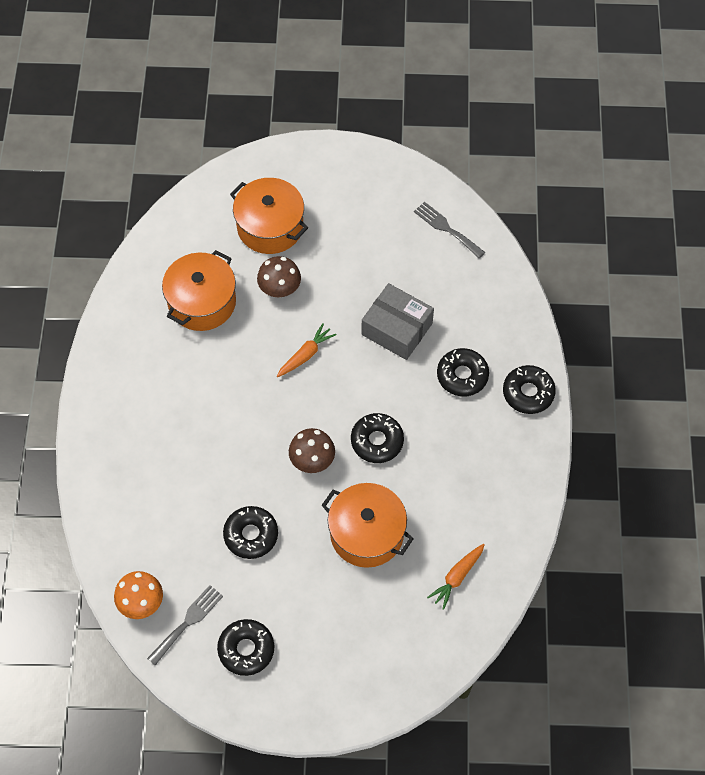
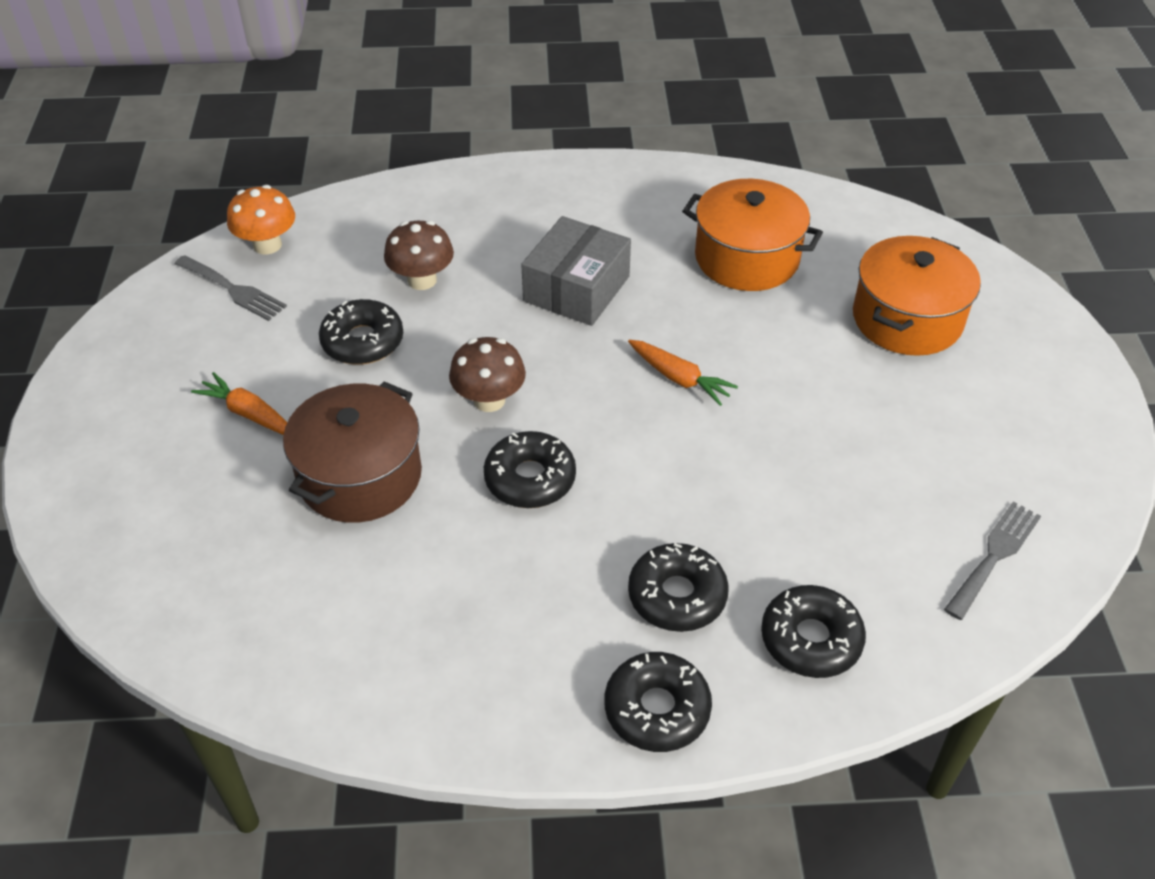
camera: 85 degrees right, 15 degrees down
black donut [217,619,274,676] -> black donut moved to [761,585,866,678]
brown mushroom [257,256,301,297] -> brown mushroom moved to [384,220,454,290]
orange pot [321,483,413,568] -> brown pot [283,382,422,523]
grey box [362,283,434,360] -> grey box moved to [521,216,631,326]
orange carrot [427,544,485,610] -> orange carrot moved to [191,372,287,435]

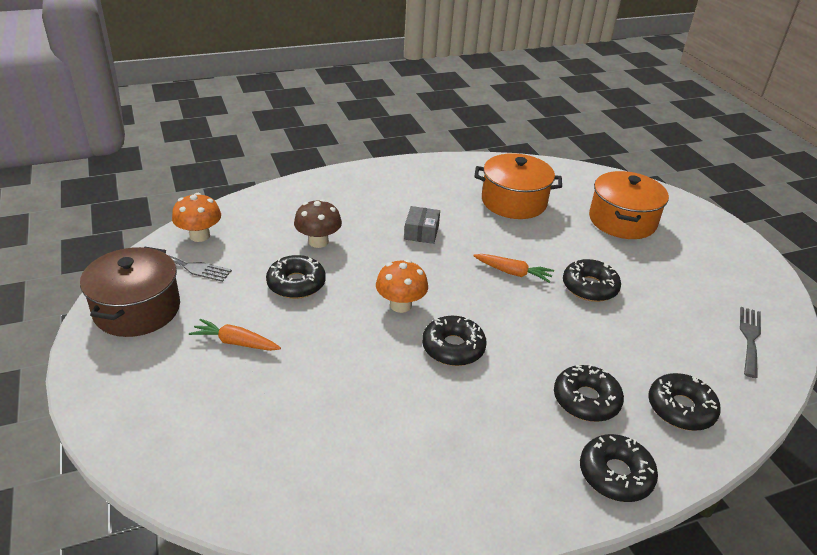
camera: 20 degrees left, 10 degrees down
brown pot [283,382,422,523] -> brown pot moved to [80,247,180,337]
brown mushroom [449,337,526,412] -> orange mushroom [376,259,428,313]
grey box [521,216,631,326] -> grey box [404,206,440,244], size x0.59
none -> black donut [563,259,621,302]

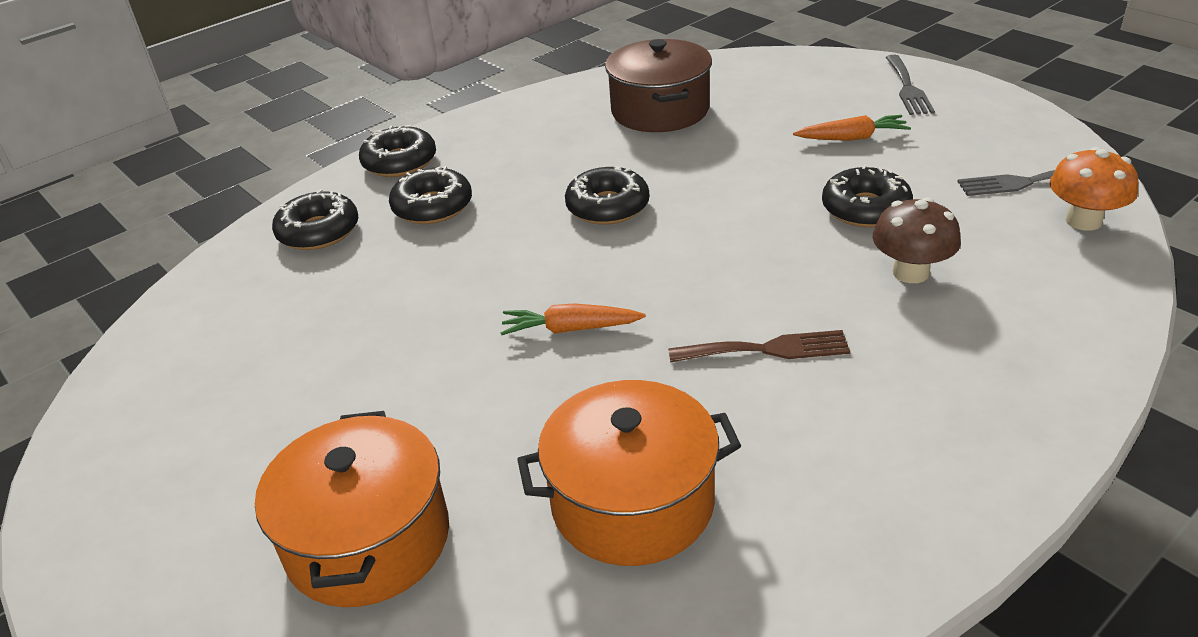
camera: 165 degrees right, 0 degrees up
brown pot [80,247,180,337] -> brown pot moved to [605,39,712,132]
orange mushroom [376,259,428,313] -> none
grey box [404,206,440,244] -> brown fork [668,330,850,363]
black donut [563,259,621,302] -> none
grey fork [740,307,761,378] -> grey fork moved to [885,55,935,115]

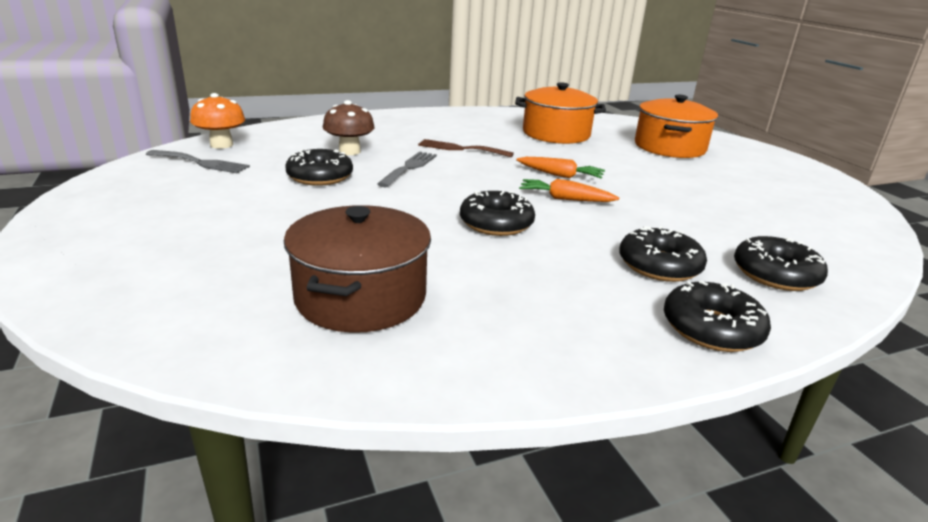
camera: 165 degrees left, 10 degrees down
orange carrot [793,115,911,141] -> orange carrot moved to [519,179,619,202]
grey fork [885,55,935,115] -> grey fork moved to [377,152,437,187]

